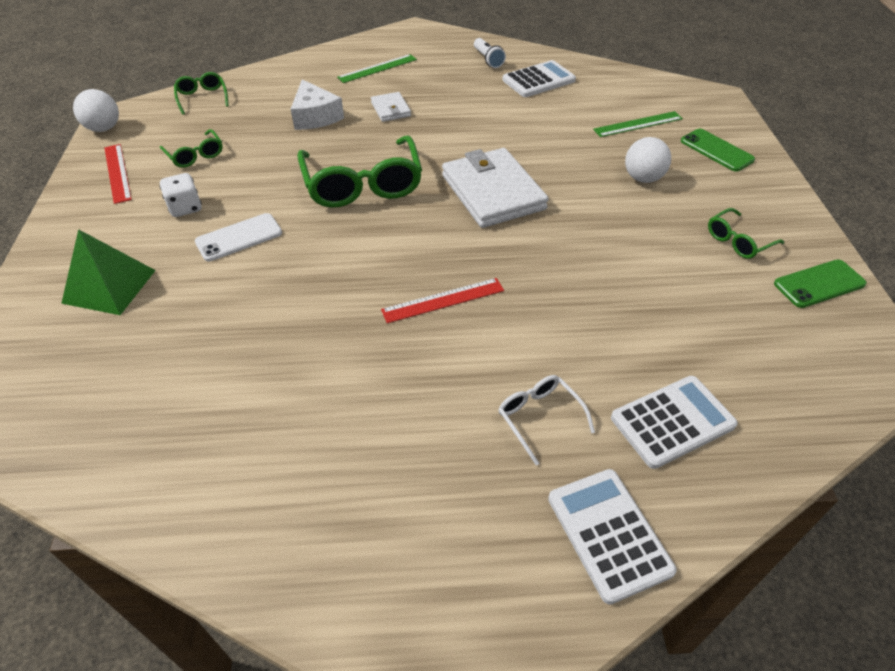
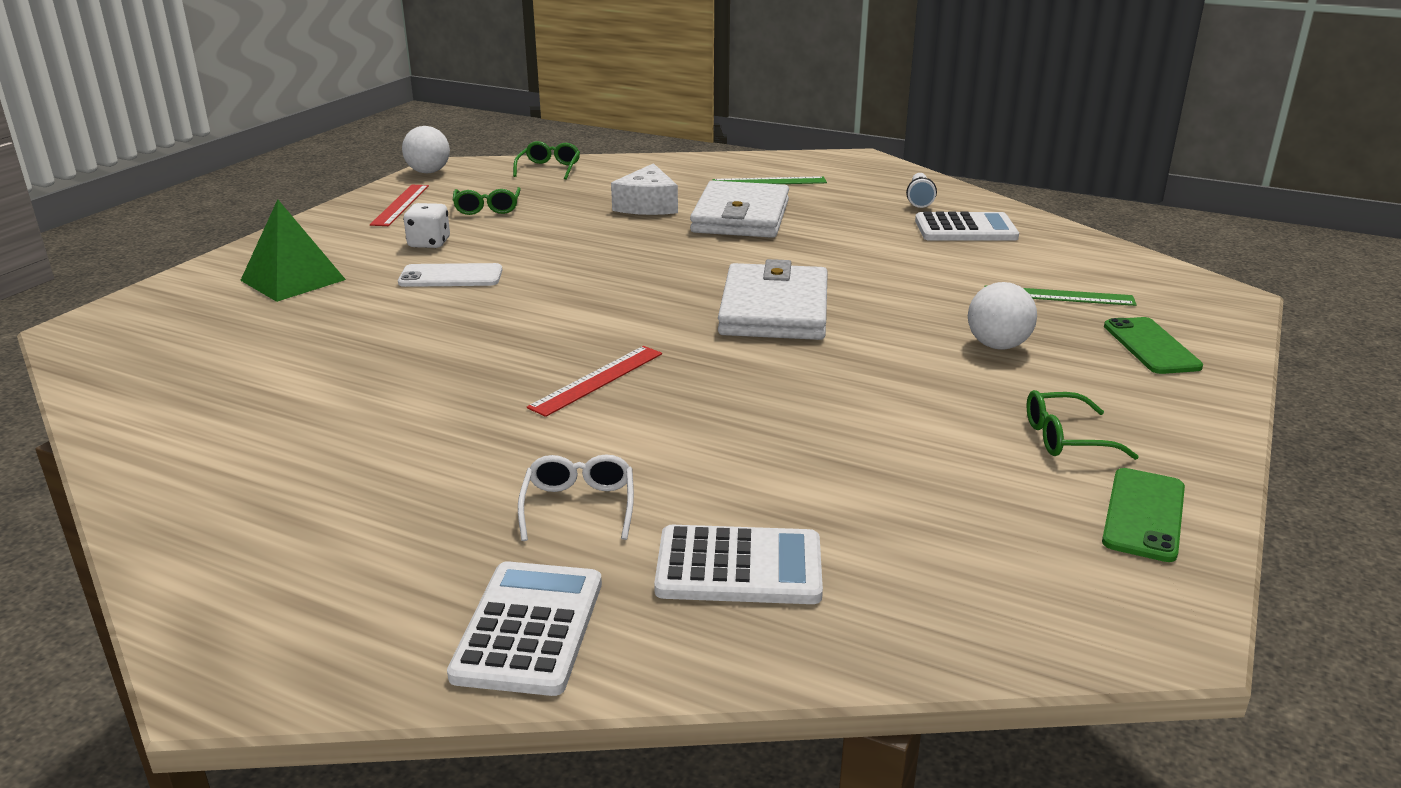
camera: 30 degrees right, 20 degrees down
green glasses [297,135,422,208] -> none
white wallet [371,92,411,122] -> white wallet [690,181,789,238], size x2.05
red ruler [381,278,504,323] -> red ruler turned 60 degrees counterclockwise [527,346,662,417]
green phone [774,260,867,308] -> green phone turned 75 degrees counterclockwise [1102,468,1185,562]

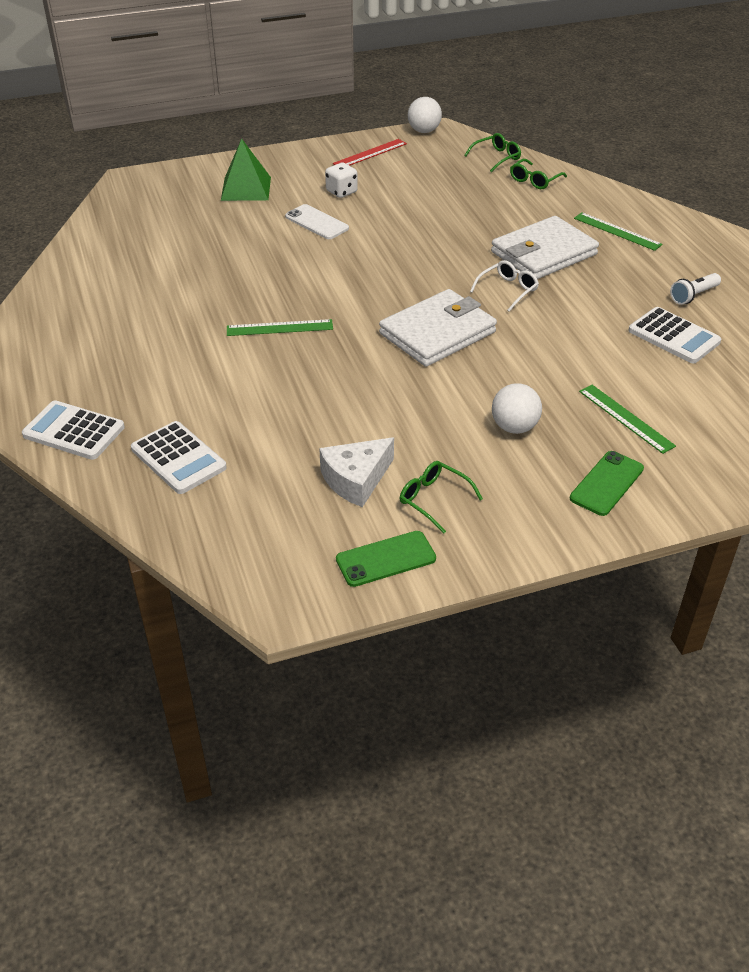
camera: 45 degrees right, 15 degrees up
white calculator [447,561,602,696] -> white calculator turned 120 degrees counterclockwise [22,400,125,460]
green glasses [453,187,521,215] -> green glasses moved to [510,159,567,189]
white glasses [518,454,634,541] -> white glasses moved to [470,260,539,312]
red ruler [527,346,662,417] -> green ruler [227,319,333,336]
white cheese [611,163,678,215] -> white cheese moved to [319,437,394,507]

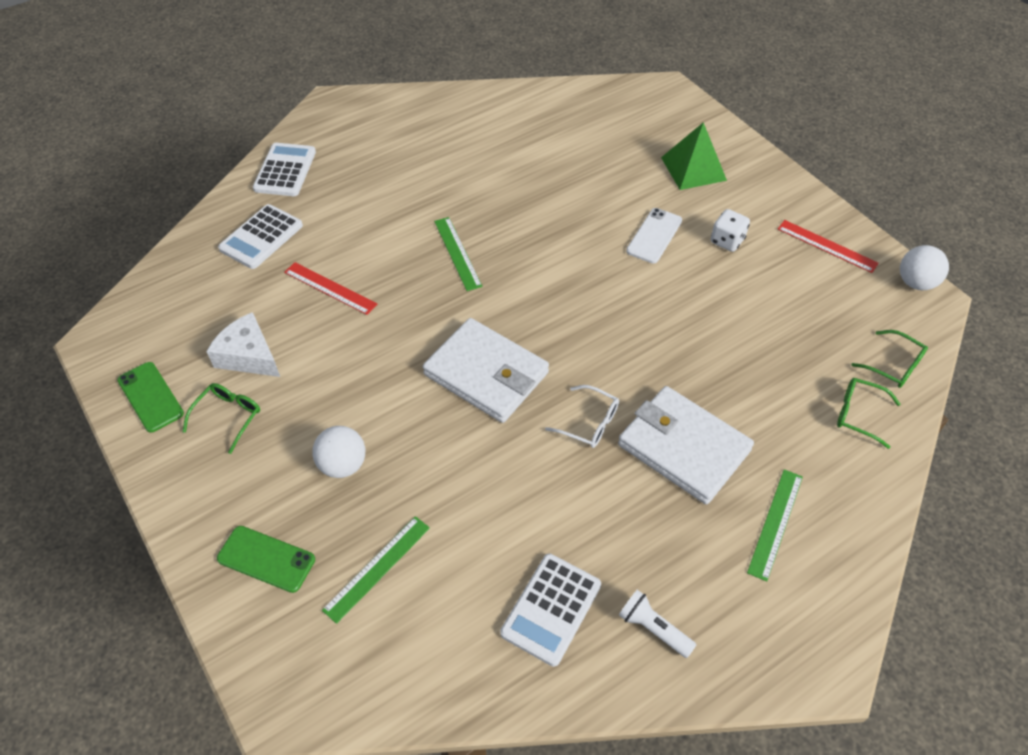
camera: 75 degrees right, 10 degrees up
none -> red ruler [284,262,377,315]

